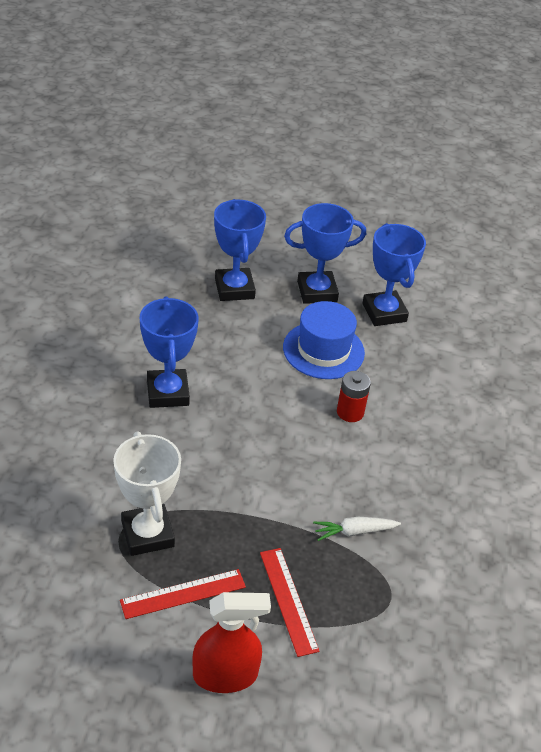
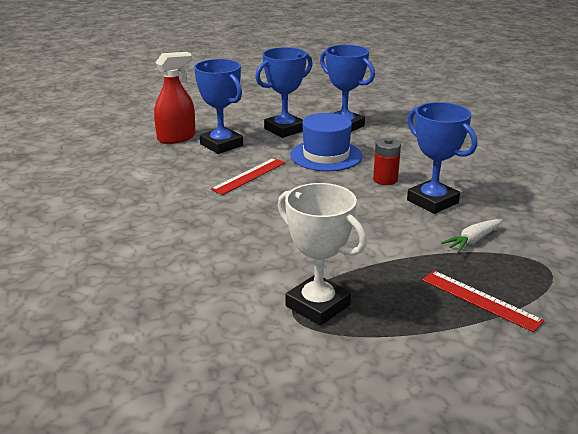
camera: 25 degrees left, 15 degrees down
red ruler [120,569,246,619] -> red ruler moved to [211,158,286,195]
blue trophy [140,296,199,408] -> blue trophy moved to [407,102,477,214]
red spray bottle [192,592,271,693] -> red spray bottle moved to [154,52,195,144]

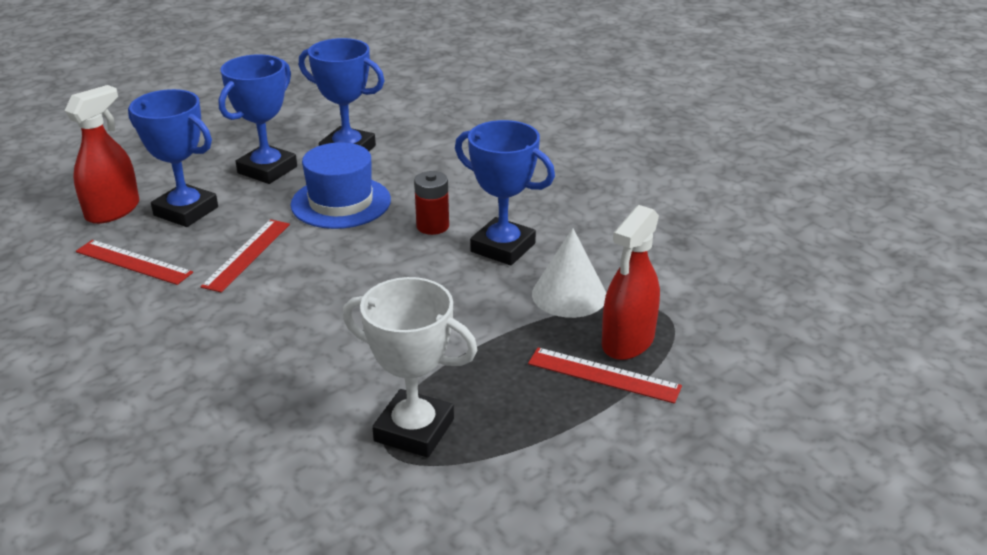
camera: 20 degrees left, 5 degrees up
white carrot [441,219,502,252] -> white cone [532,228,606,318]
none -> red ruler [76,240,193,285]
none -> red spray bottle [602,205,660,360]

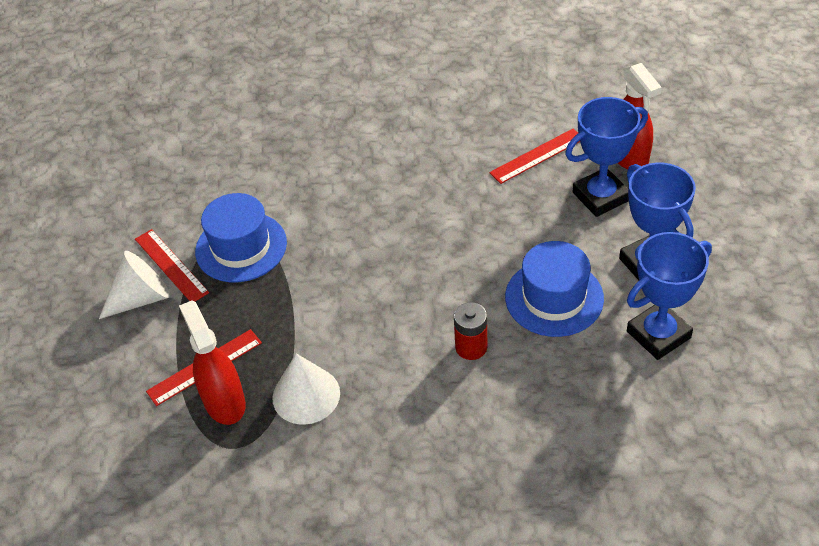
camera: 125 degrees right, 15 degrees up
red ruler [200,219,290,293] -> red ruler moved to [135,229,209,302]
white trophy [342,277,478,458] -> blue hat [195,193,287,282]
blue trophy [455,120,555,266] -> none
none -> white cone [99,251,171,319]

